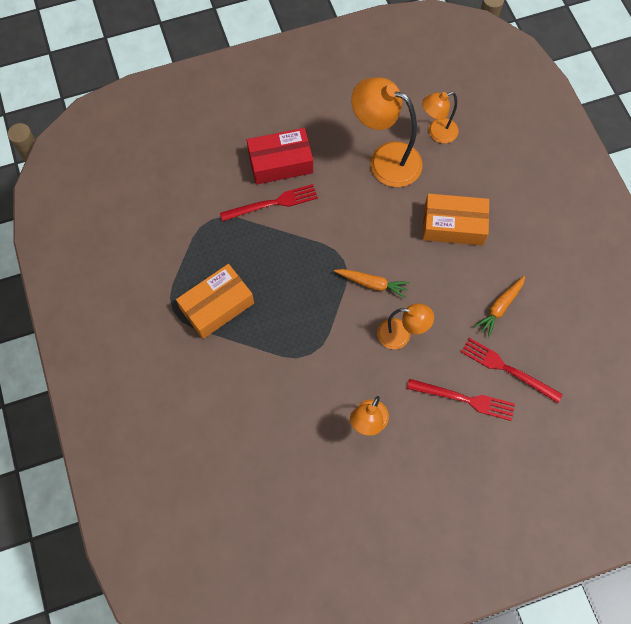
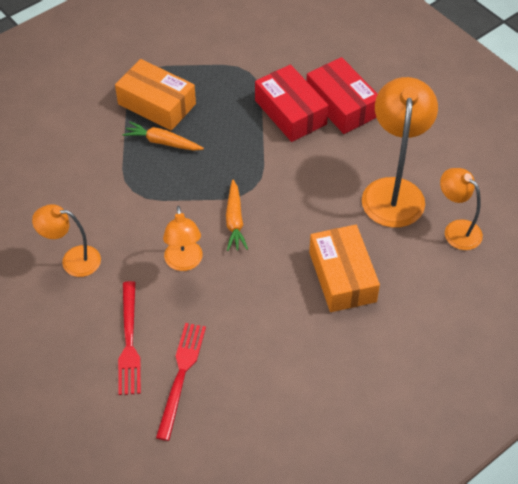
camera: 70 degrees right, 15 degrees down
red fork [220,184,318,222] -> red box [255,64,329,142]
orange carrot [474,276,525,337] -> orange carrot moved to [123,122,204,151]

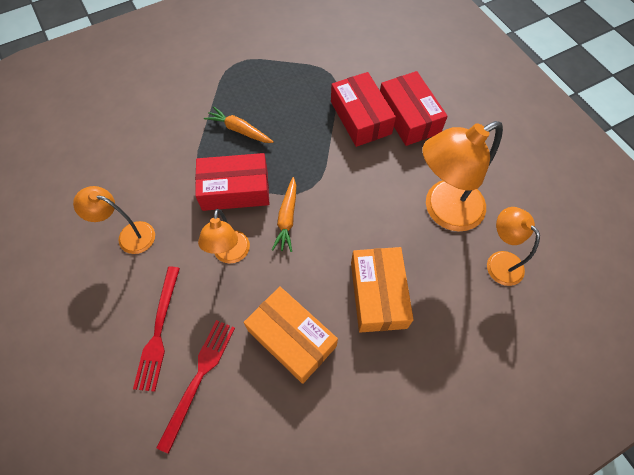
camera: 10 degrees right, 10 degrees up
orange box [115,59,196,131] -> orange box moved to [244,286,338,384]
orange lamp [362,77,438,228] -> orange lamp turned 135 degrees counterclockwise [422,121,503,232]
none -> red box [195,153,269,211]

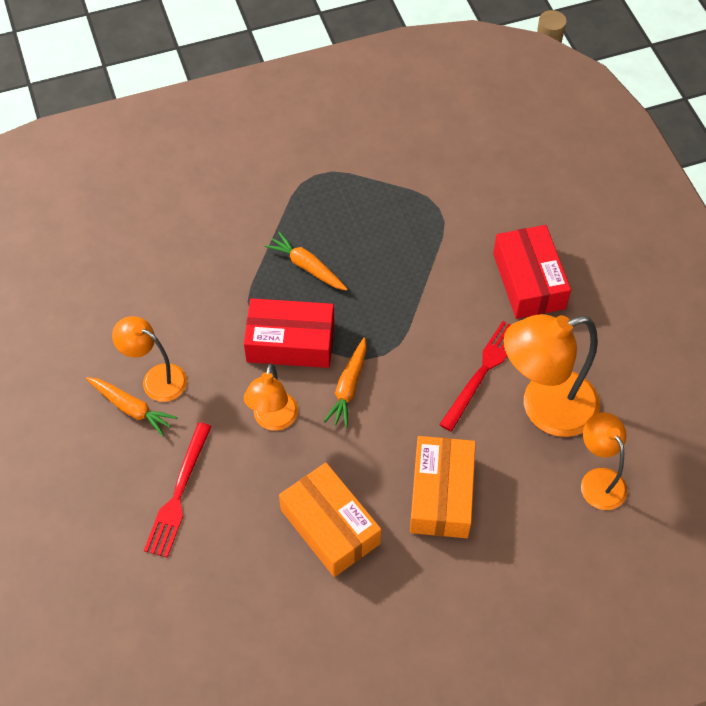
camera: 10 degrees right, 5 degrees down
red fork [156,320,235,454] -> red fork moved to [439,321,511,432]
red box [331,72,396,147] -> none
none -> orange carrot [86,377,177,436]

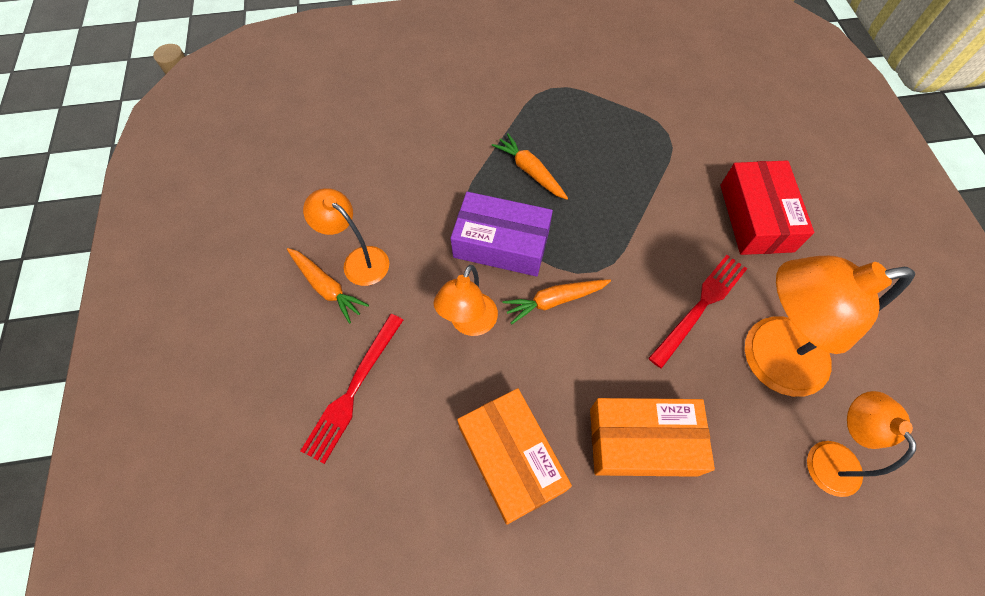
camera: 10 degrees right, 5 degrees up
red box [244,298,334,368] -> purple box [451,192,553,277]
orange carrot [324,338,367,428] -> orange carrot turned 45 degrees clockwise [503,279,611,324]
orange box [410,436,476,538] -> orange box turned 75 degrees clockwise [590,398,715,477]

